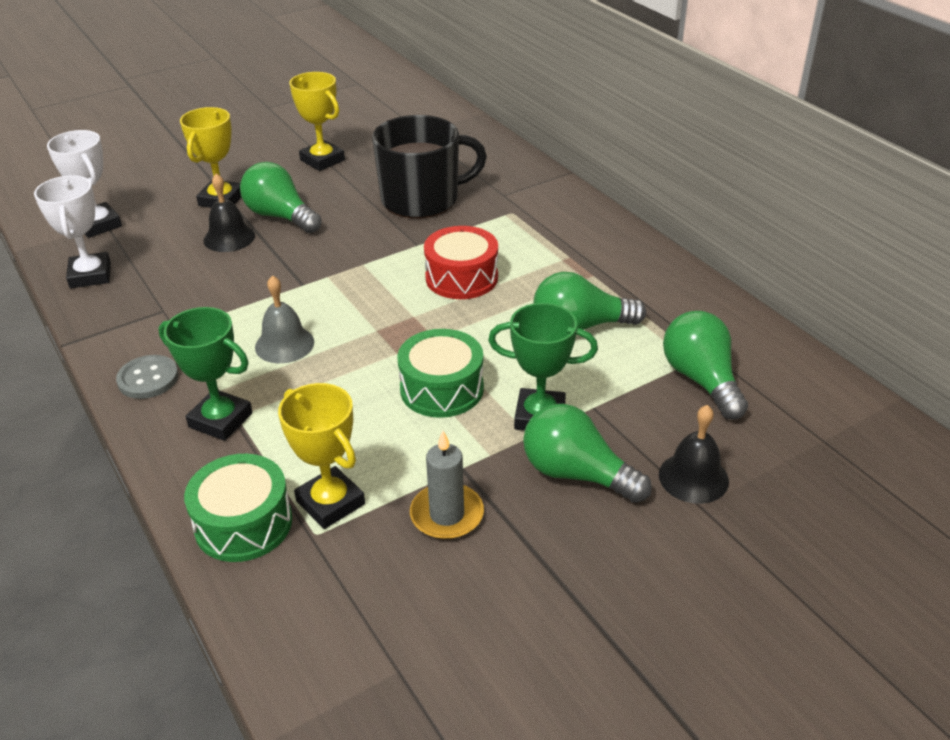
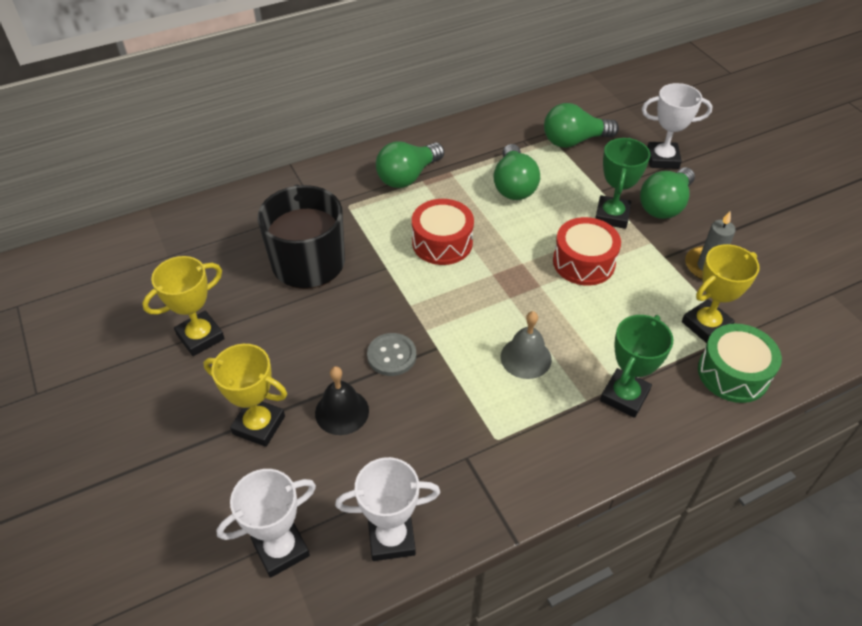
camera: 85 degrees left, 10 degrees up
grey button [116,355,179,399] -> grey button moved to [367,333,416,376]
green light bulb [240,162,322,233] -> green light bulb moved to [376,141,444,188]
green drum [397,329,484,418] -> red drum [553,217,621,286]
black bell [659,405,729,504] -> white trophy [642,83,713,169]

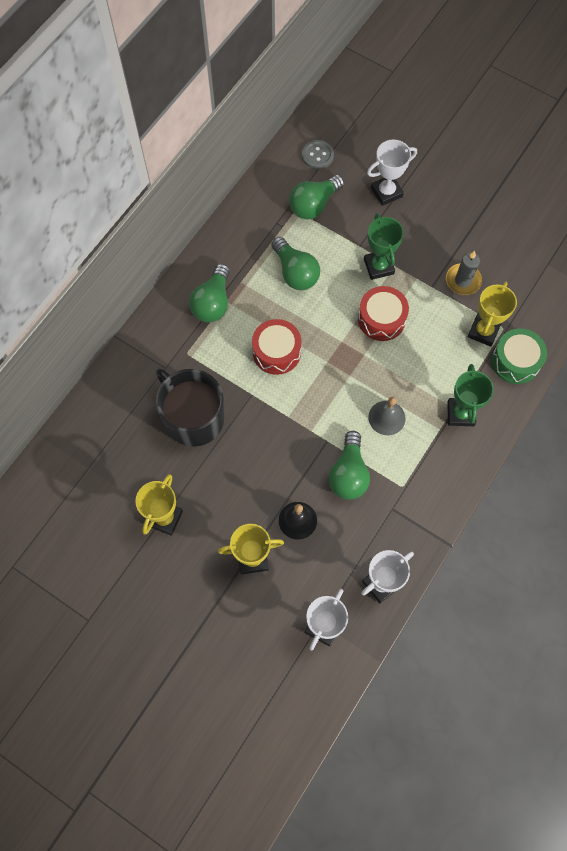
camera: 30 degrees left, 20 degrees up
grey button [367,333,416,376] -> grey button moved to [302,140,334,169]
green light bulb [640,167,695,219] -> green light bulb moved to [329,431,370,500]

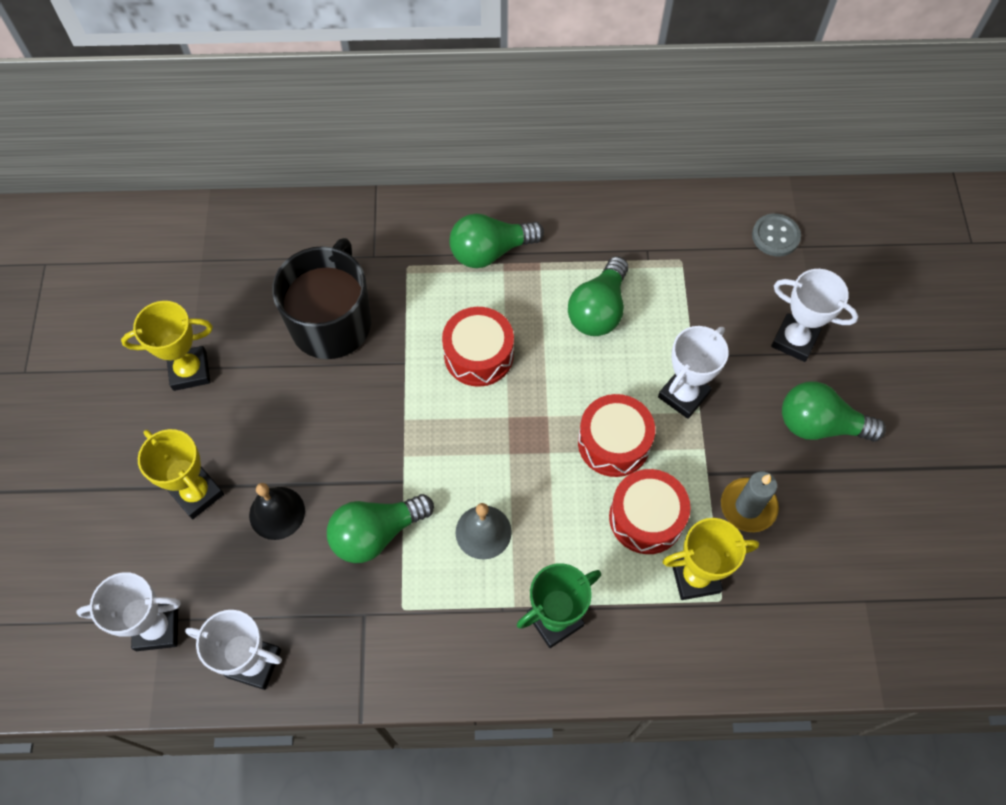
camera: 55 degrees right, 5 degrees down
green light bulb [289,175,344,220] -> green light bulb moved to [782,381,886,442]
green trophy [364,213,404,280] -> white trophy [658,326,729,419]
green drum [491,328,547,384] -> none
none -> red drum [609,469,691,554]

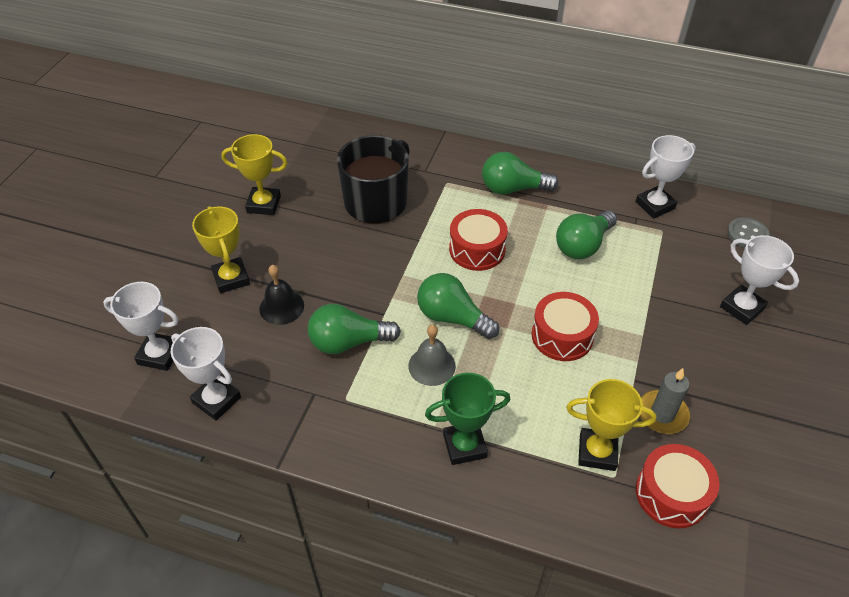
camera: 20 degrees right, 15 degrees down
red drum [609,469,691,554] -> red drum moved to [636,444,720,528]
white trophy [658,326,729,419] -> white trophy moved to [636,135,696,219]
green light bulb [782,381,886,442] -> green light bulb moved to [417,273,499,339]

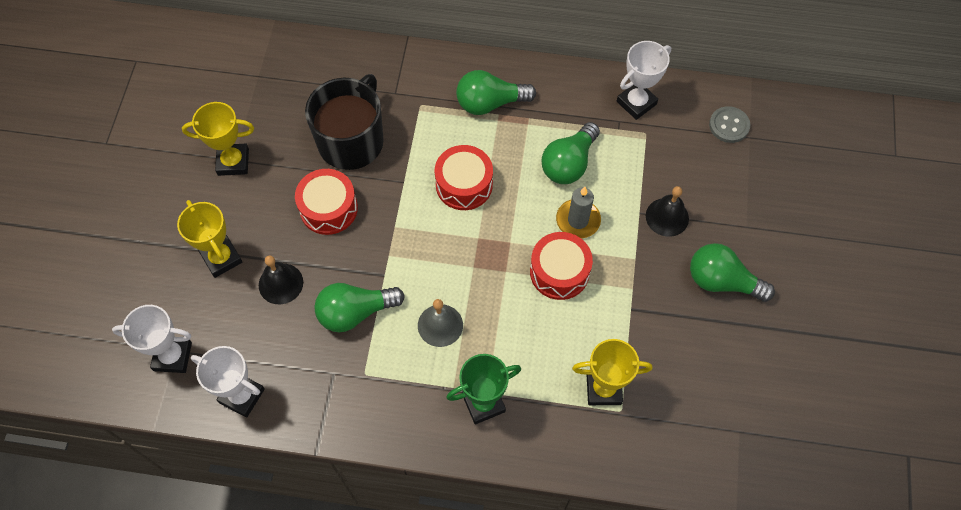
camera: 10 degrees left, 15 degrees up
green light bulb [417,273,499,339] -> green light bulb moved to [690,243,775,302]
red drum [636,444,720,528] -> red drum moved to [295,169,358,235]
grey candle [640,368,690,434] -> grey candle moved to [556,187,601,239]
white trophy [720,235,799,325] -> none
none -> black bell [646,186,689,237]

